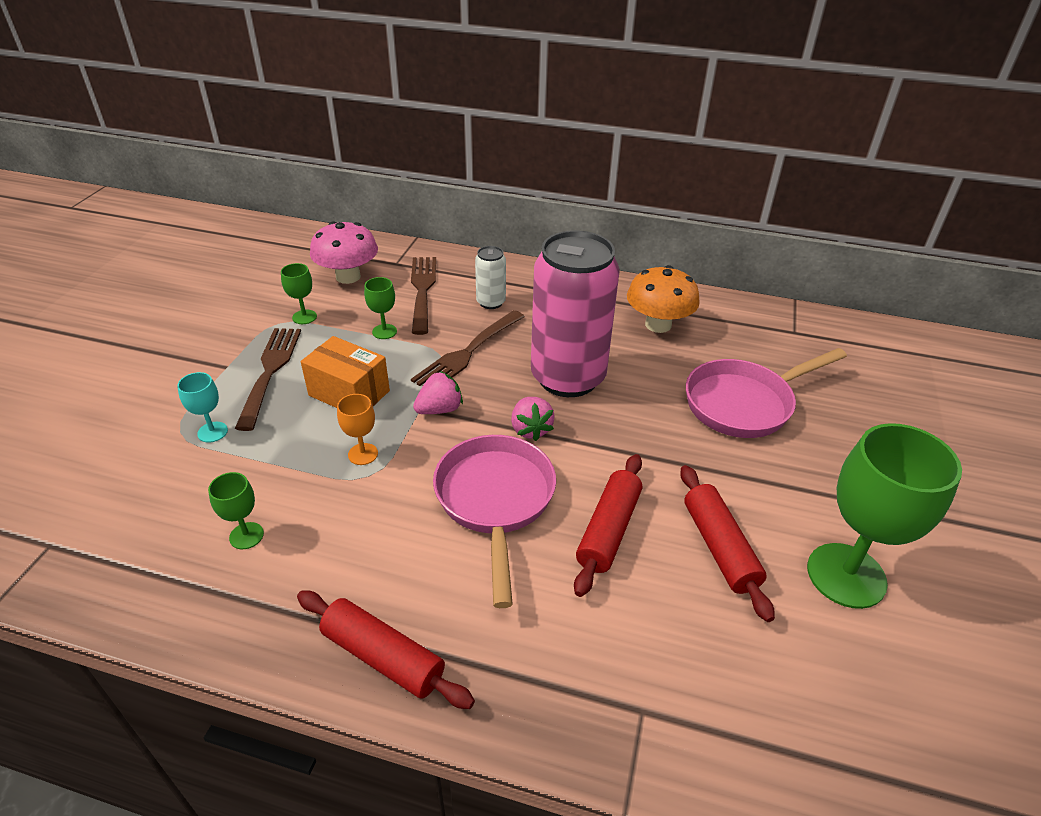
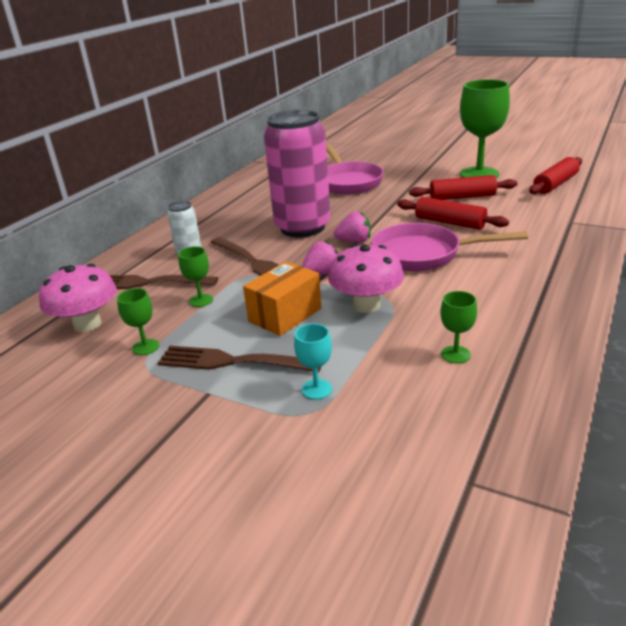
camera: 75 degrees left, 10 degrees down
red rolling pin [297,591,475,709] -> red rolling pin moved to [529,157,582,194]
orange goblet [337,394,378,465] -> pink mushroom [328,244,404,313]
pink strawberry [413,371,463,414] -> pink strawberry turned 75 degrees clockwise [302,240,338,276]
orange mushroom [627,265,700,333] -> none

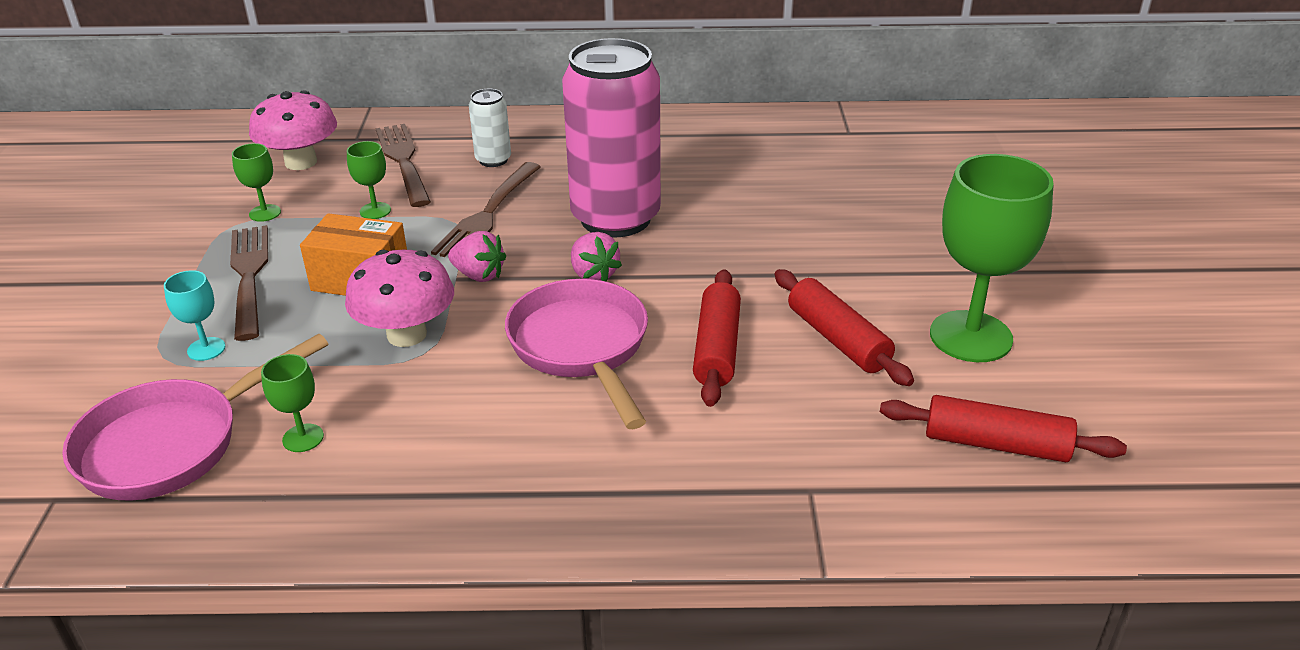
camera: 60 degrees right, 5 degrees up
pink pan [326,144,384,194] -> pink pan moved to [62,334,328,501]

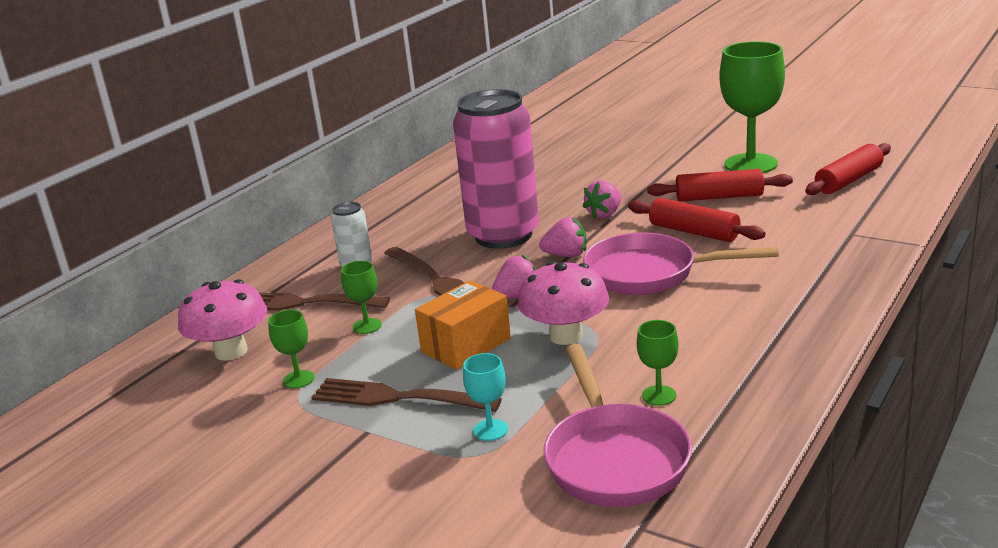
camera: 55 degrees left, 10 degrees down
none -> pink strawberry [582,180,621,218]

